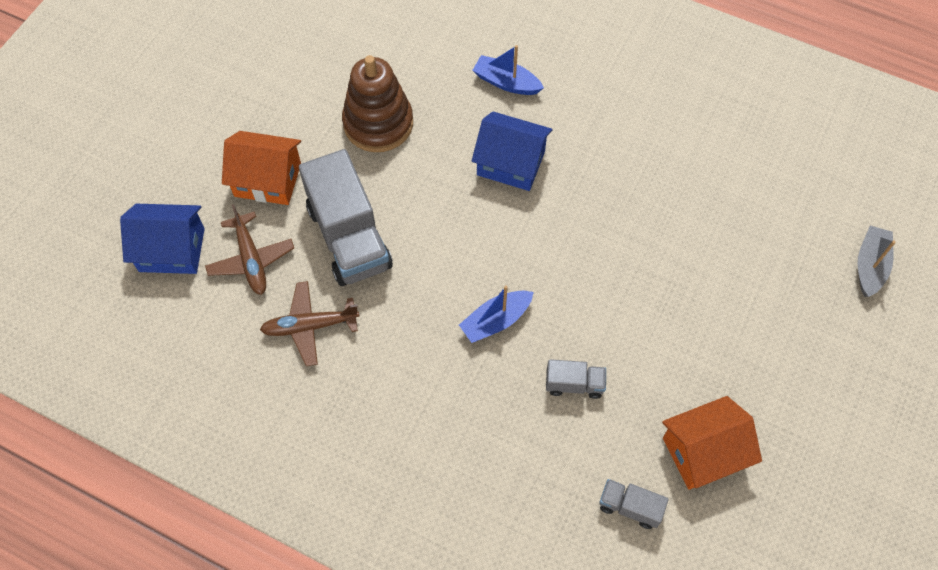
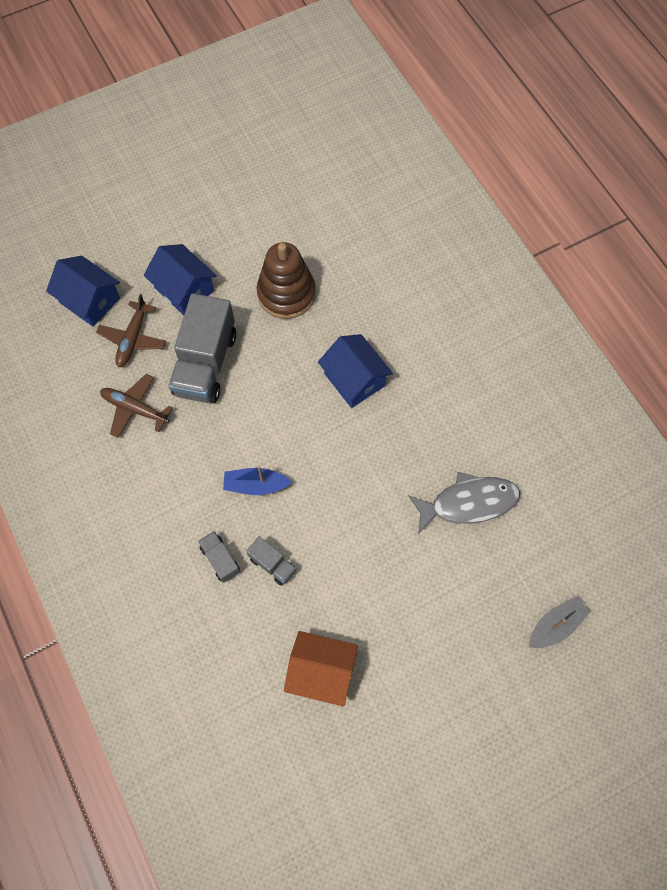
camera: 35 degrees right, 5 degrees up
orange house [222,131,301,205] -> blue house [144,244,217,315]
blue boat [473,45,544,95] -> none
grey truck [599,479,669,529] -> grey truck moved to [198,531,240,583]
none -> grey fish [408,472,520,534]

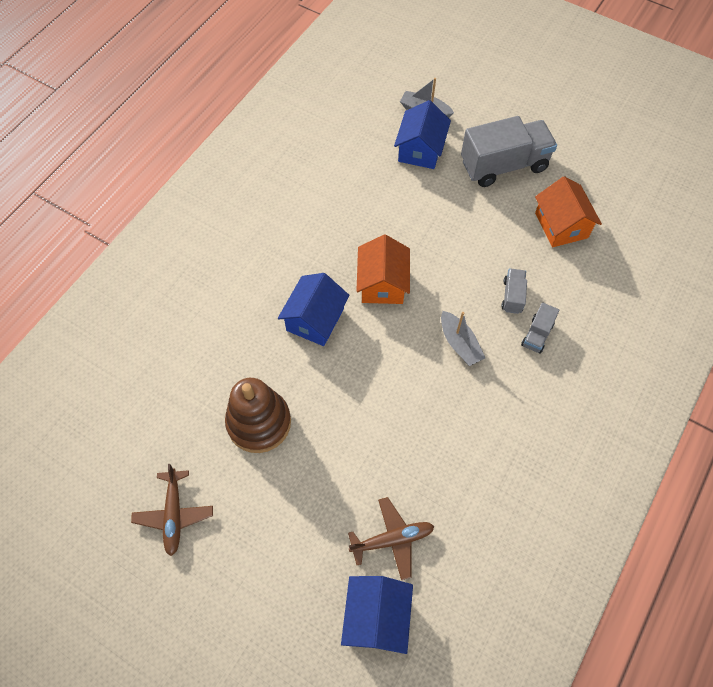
camera: 120 degrees left, 5 degrees down
brown plane [100,374,173,438] -> brown plane moved to [131,464,213,556]
blue house [144,244,217,315] -> blue house moved to [394,100,451,169]
grey truck [168,293,236,403] -> grey truck moved to [461,116,557,187]
blue boat [223,466,292,495] -> grey boat [441,311,485,366]
grey fish [408,472,520,534] -> none
none -> orange house [356,234,410,304]

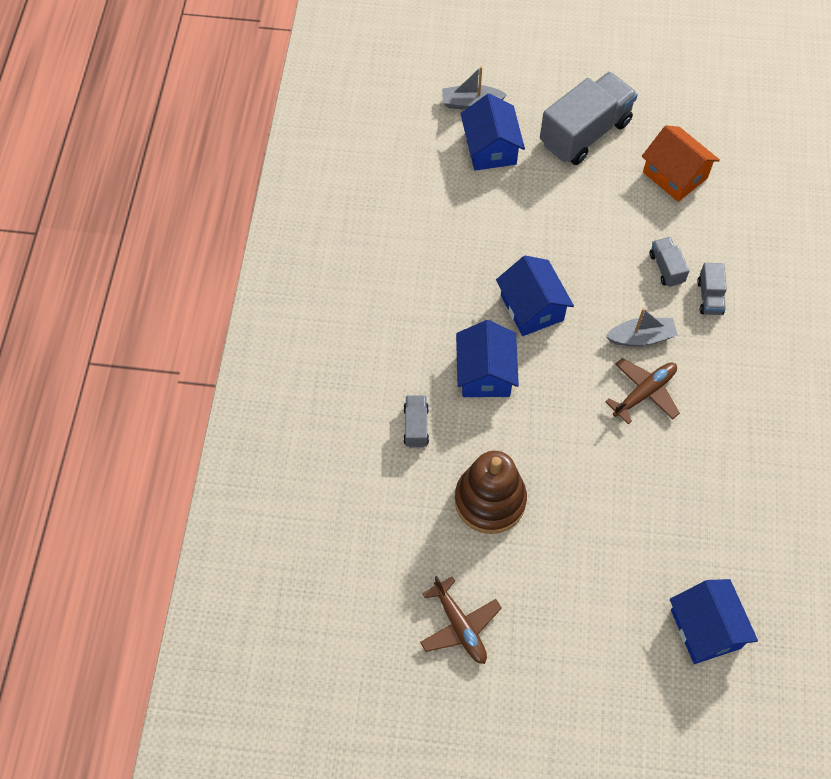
camera: 25 degrees left, 0 degrees up
brown plane [348,497,434,580] -> brown plane moved to [605,358,680,424]
orange house [356,234,410,304] -> blue house [496,255,574,336]
grey boat [441,311,485,366] -> grey boat turned 45 degrees counterclockwise [606,308,678,346]
none -> grey truck [404,395,429,448]

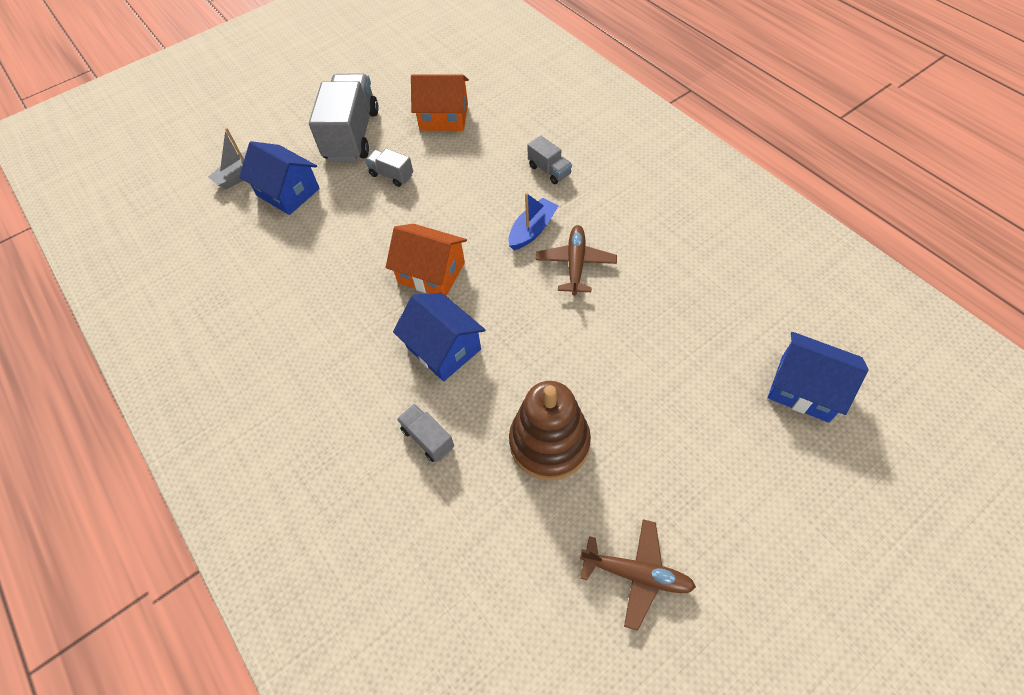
camera: 40 degrees left, 5 degrees down
blue house [496,255,574,336] -> orange house [386,224,467,296]
grey boat [606,308,678,346] -> blue boat [508,193,558,250]
grey truck [649,237,689,287] -> grey truck moved to [365,148,413,187]

